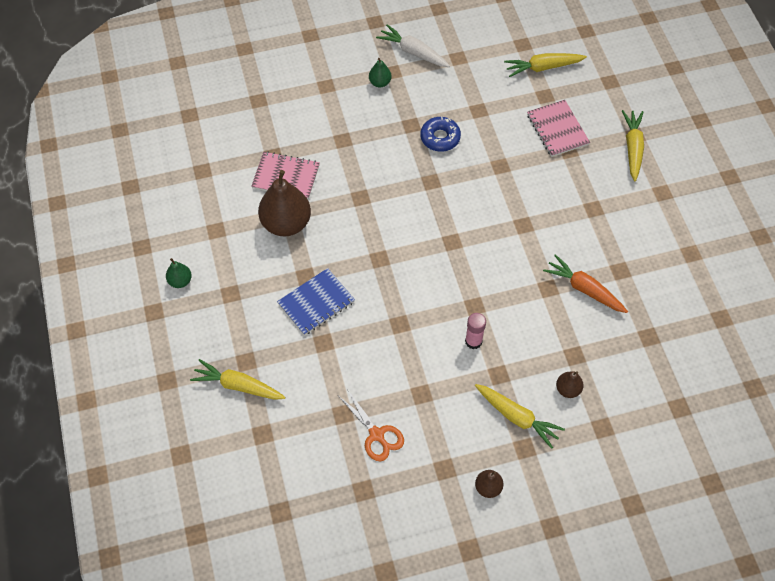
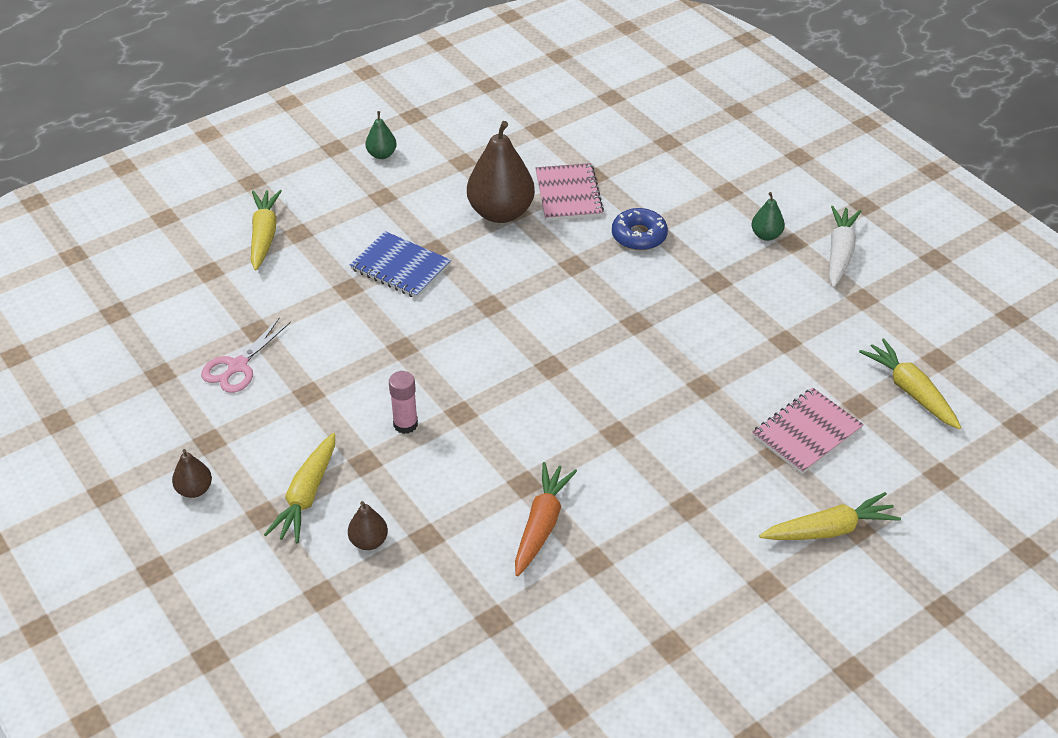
camera: 70 degrees right, 15 degrees down
orange scissors [339,391,404,461] -> pink scissors [201,317,291,393]
blue donut [420,117,461,152] -> blue donut moved to [612,208,668,251]

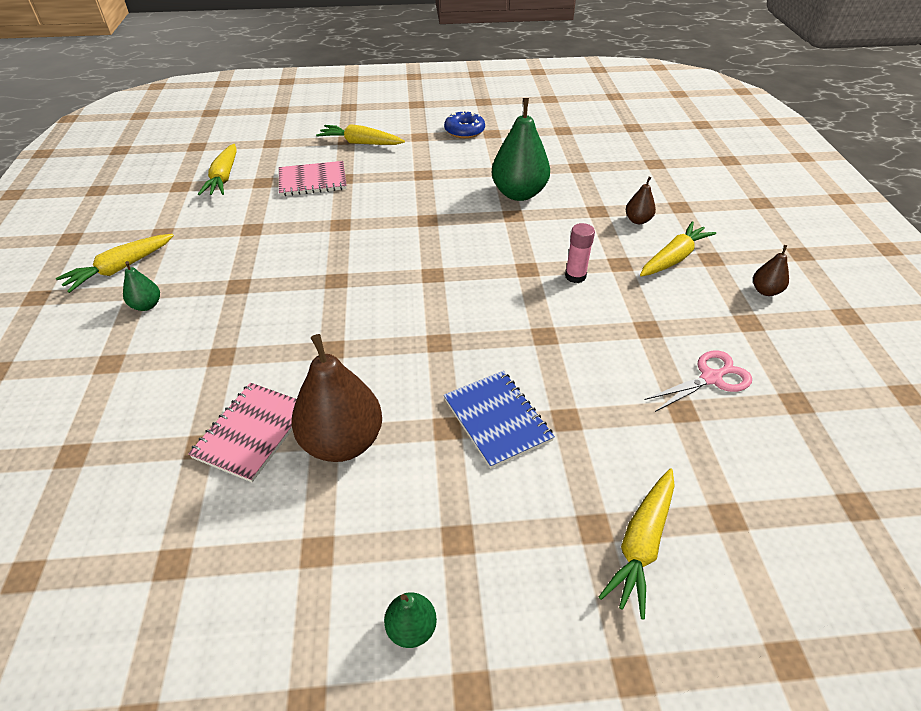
camera: 150 degrees left, 0 degrees up
orange carrot [515,462,577,576] -> green pear [492,98,550,201]
blue donut [612,208,668,251] -> blue donut moved to [444,111,485,138]
white carrot [829,206,861,288] -> yellow carrot [56,234,174,293]

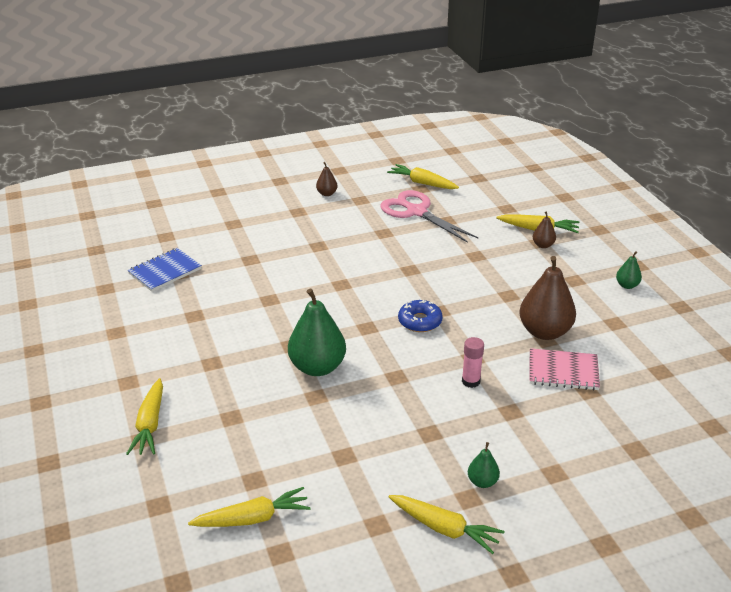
camera: 105 degrees left, 10 degrees down
pink notebook [279,161,347,196] -> none
blue donut [444,111,485,138] -> blue donut moved to [398,300,443,332]
blue notebook [444,371,555,469] -> blue notebook moved to [128,248,202,292]
green pear [492,98,550,201] -> green pear moved to [288,289,346,376]
pink glue stick [565,223,595,283] -> pink glue stick moved to [462,337,484,388]
brown pear [626,177,656,224] -> brown pear moved to [533,211,556,248]
yellow carrot [640,221,716,276] -> yellow carrot moved to [387,164,459,189]
pink scissors [645,350,752,412] -> pink scissors [381,190,478,243], size x1.62

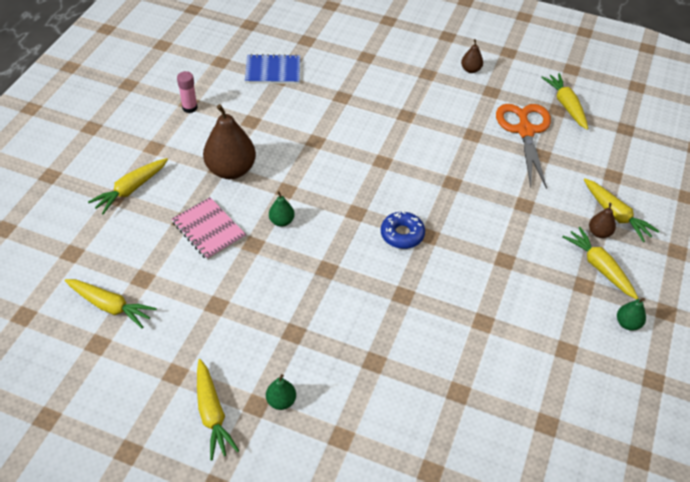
camera: 40 degrees right, 15 degrees up
green pear [288,289,346,376] -> green pear [269,191,295,227], size x0.48
pink scissors [381,190,478,243] -> orange scissors [496,104,551,189]
pink glue stick [462,337,484,388] -> pink glue stick moved to [177,71,198,113]
brown pear [519,256,576,340] -> brown pear moved to [203,104,256,179]
pink notebook [530,348,600,390] -> pink notebook moved to [172,197,246,260]
none -> yellow carrot [562,227,638,299]

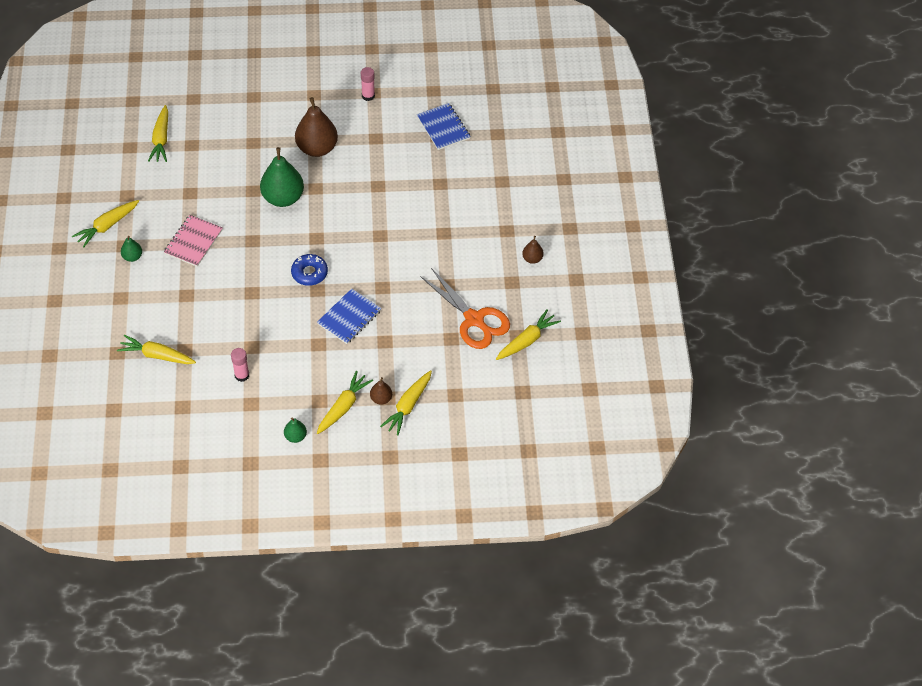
camera: 65 degrees right, 5 degrees up
yellow carrot [88,158,168,214] -> yellow carrot moved to [117,335,196,364]
pink notebook [172,197,246,260] -> pink notebook moved to [164,215,223,267]
green pear [269,191,295,227] -> green pear [260,147,304,207], size x2.09
orange scissors [496,104,551,189] -> orange scissors turned 75 degrees clockwise [420,268,510,349]
none -> pink glue stick [231,348,249,382]
none -> blue notebook [317,288,381,344]

